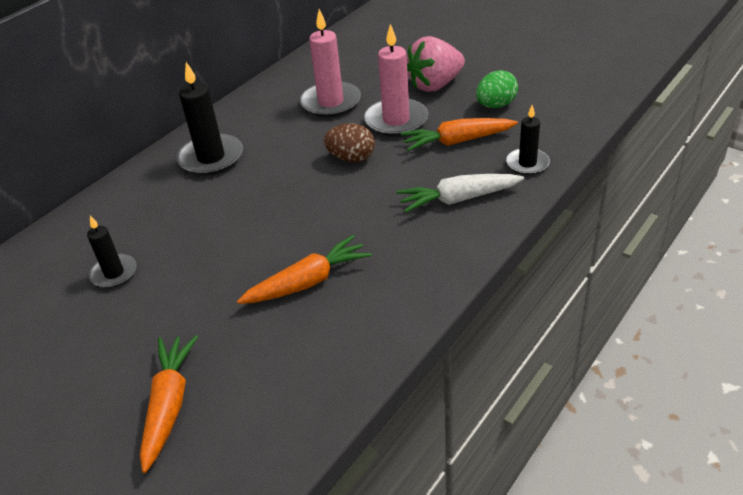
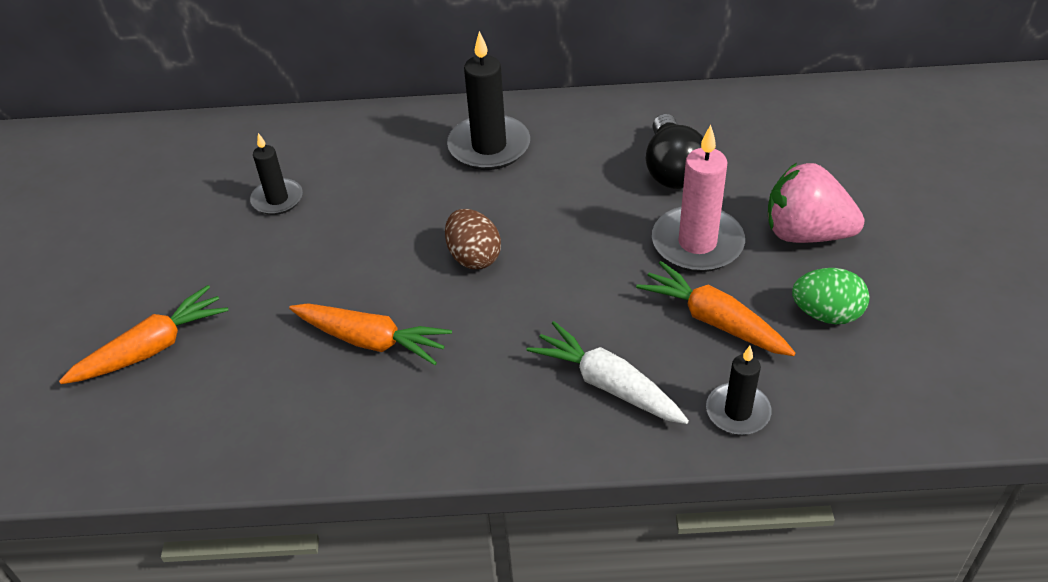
camera: 50 degrees right, 5 degrees up
pink candle [300,9,361,117] -> black light bulb [646,114,703,189]
brown egg [324,123,375,162] -> brown egg moved to [445,209,501,269]

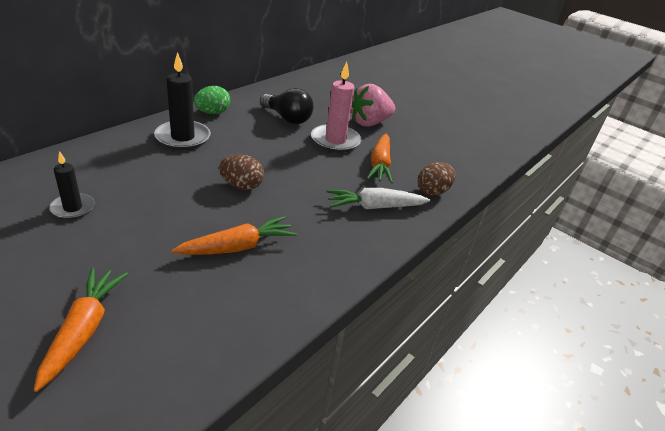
camera: 55 degrees left, 10 degrees down
orange carrot [636,261,796,356] -> orange carrot turned 75 degrees counterclockwise [367,134,393,183]
black candle [706,346,772,435] -> brown egg [418,162,456,196]
green egg [792,268,869,324] -> green egg moved to [194,86,230,114]

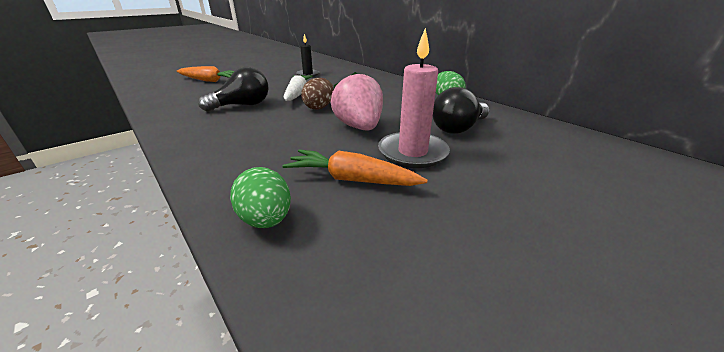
camera: 105 degrees right, 5 degrees down
black candle [154,52,211,150] -> none
orange carrot [171,216,297,255] -> black light bulb [198,67,268,112]
white carrot [326,188,430,209] -> white carrot moved to [284,75,313,101]
pink strawberry [351,84,395,126] -> pink strawberry moved to [331,72,383,130]
brown egg [418,162,456,196] -> green egg [230,167,291,228]

